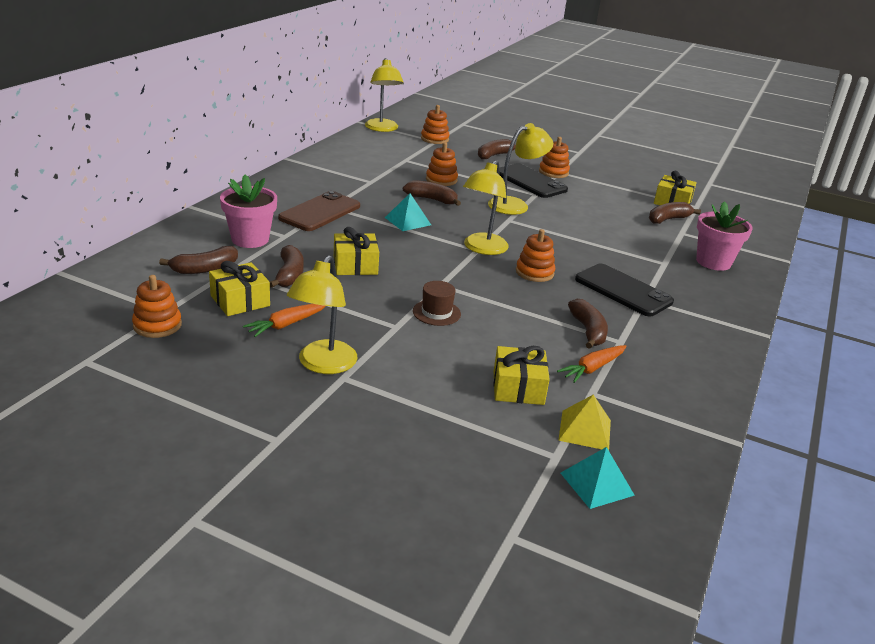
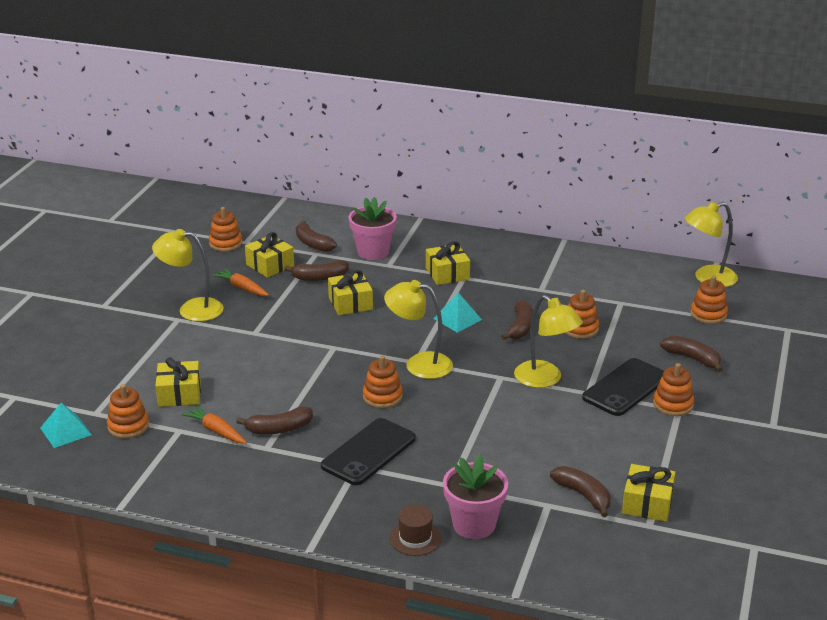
camera: 85 degrees right, 0 degrees up
brown phone [278,191,360,231] -> yellow gift [426,241,470,285]
brown hat [413,281,461,326] -> brown hat moved to [390,504,441,556]
yellow pyramid [558,394,611,450] -> orange stacking toy [107,384,149,438]

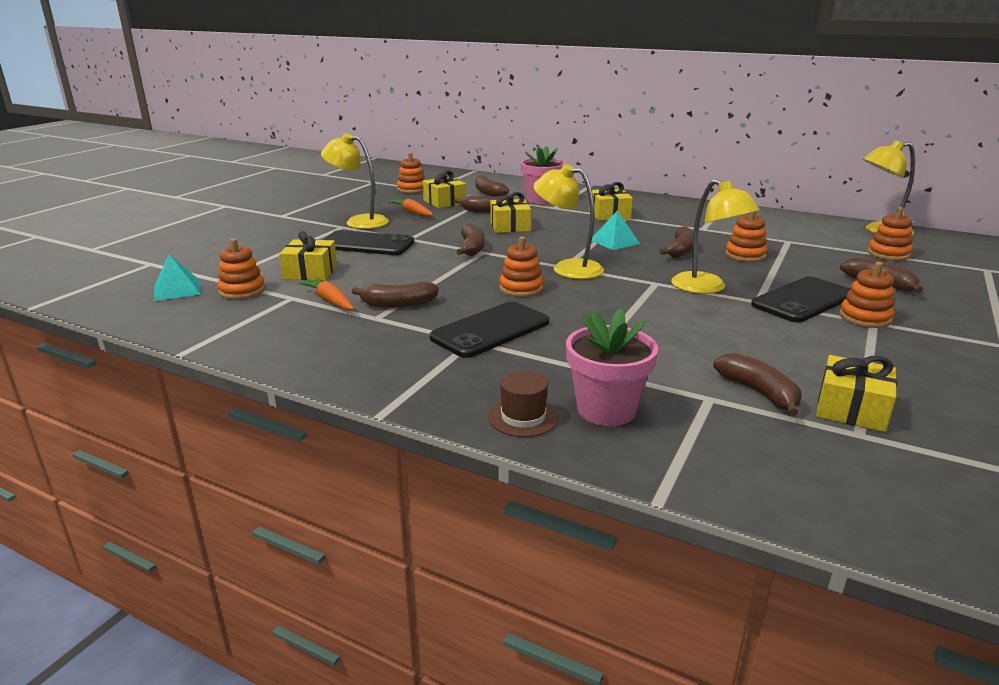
camera: 10 degrees right, 5 degrees down
none -> black phone [322,230,414,255]
none -> brown banana [456,224,485,256]

